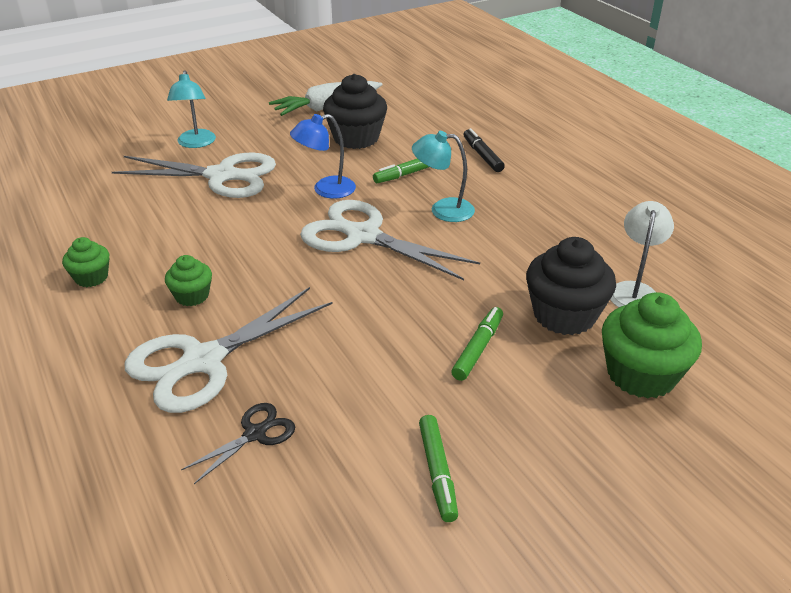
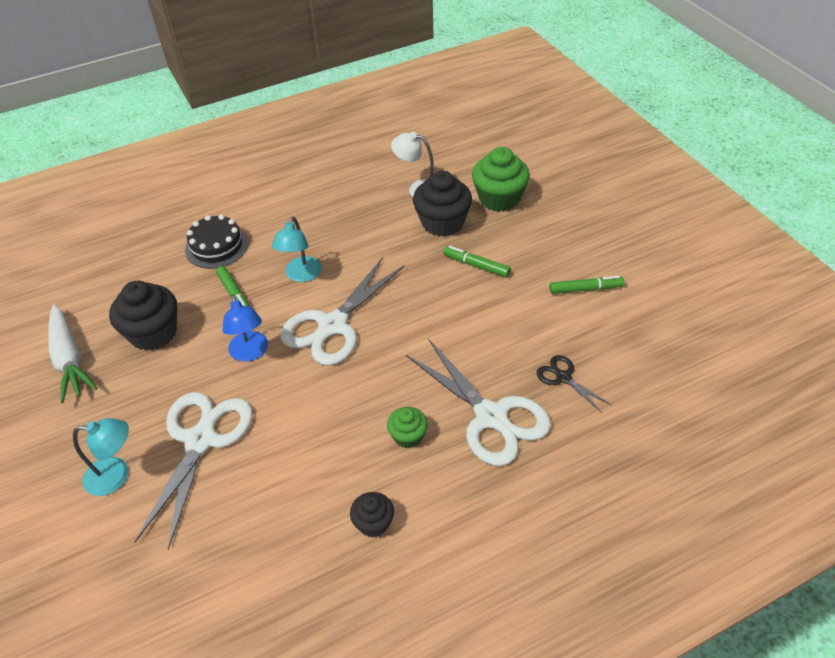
camera: 85 degrees left, 10 degrees up
green cupcake [62,237,109,287] -> black cupcake [350,492,394,538]
black marker [464,128,505,172] -> black cake [185,214,248,269]

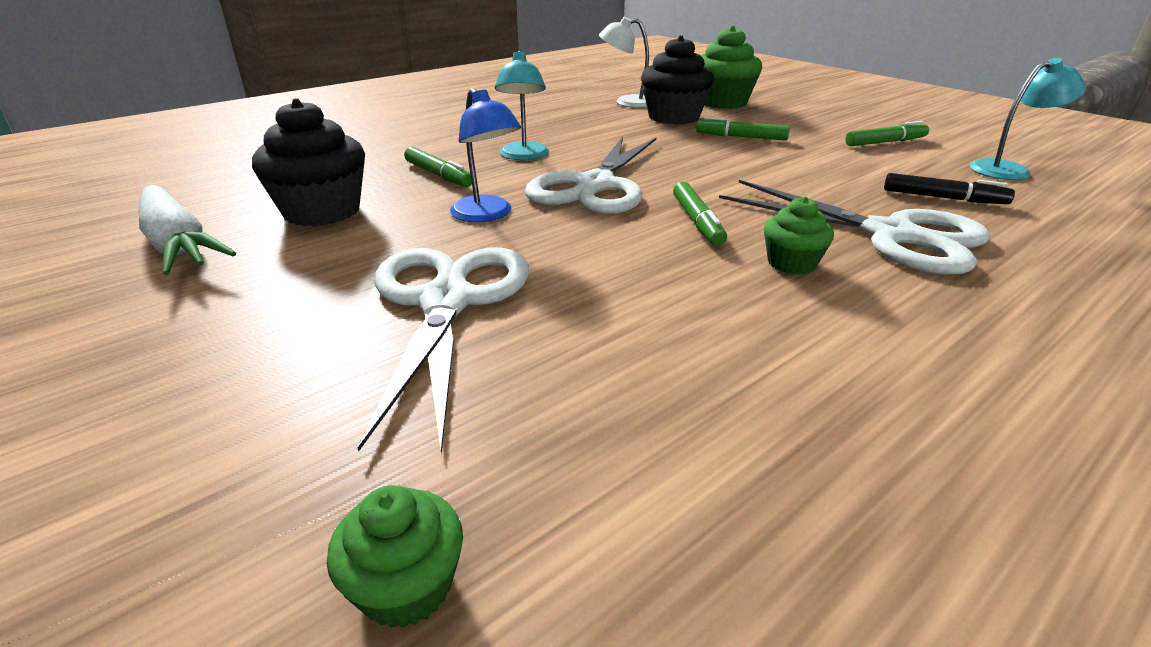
camera: 15 degrees left, 15 degrees down
turquoise lamp [73,418,129,496] -> turquoise lamp moved to [969,58,1086,180]
black cake [185,214,248,269] -> none
black cupcake [350,492,394,538] -> none
black scissors [536,355,612,413] -> black marker [884,173,1015,204]
none -> green cupcake [327,485,463,628]
none -> green marker [673,182,727,246]

